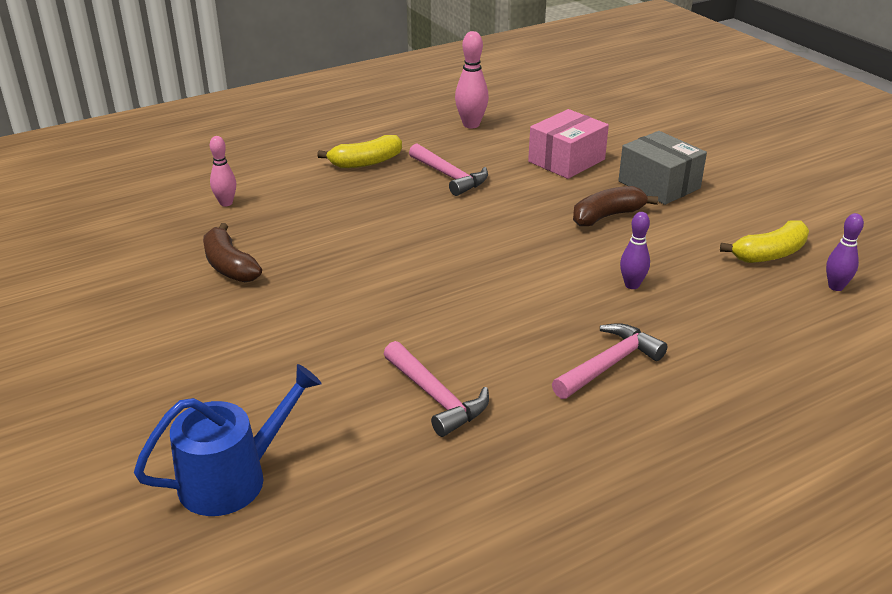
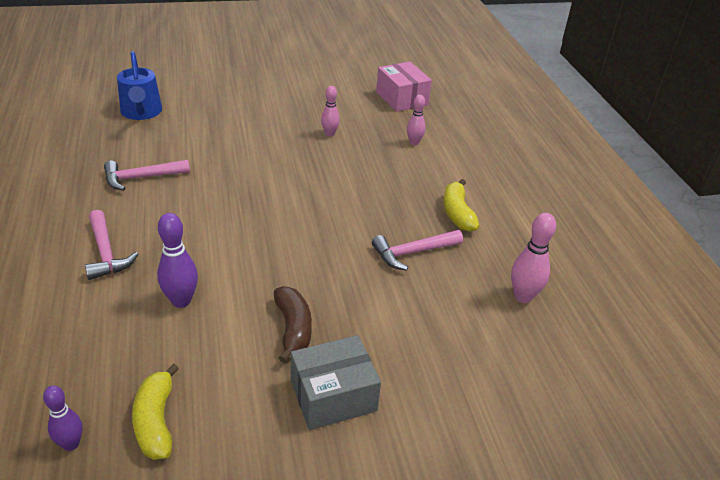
camera: 105 degrees right, 5 degrees up
brown banana [203,223,262,282] -> pink bowling pin [321,86,340,137]
pink box [528,109,609,179] -> pink box moved to [376,62,432,112]
purple bowling pin [620,212,650,289] -> purple bowling pin [157,213,198,308], size x1.51

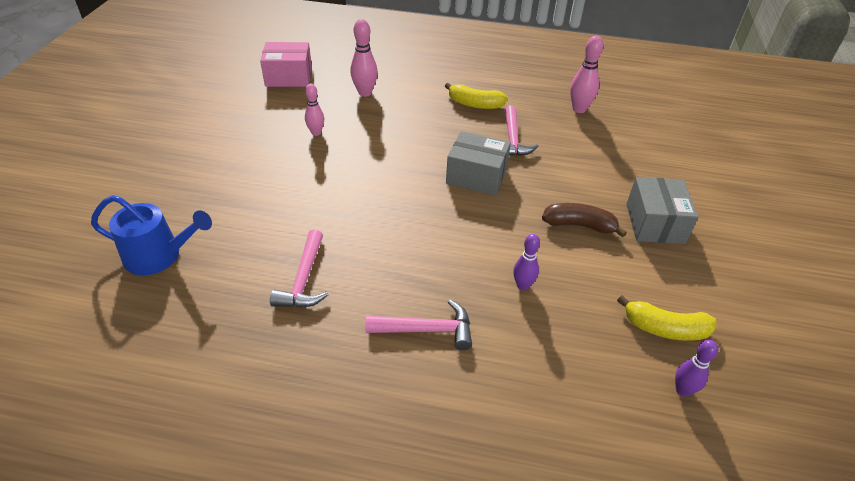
camera: 65 degrees left, 5 degrees up
purple bowling pin [157,213,198,308] -> purple bowling pin [513,234,540,290], size x0.66
pink bowling pin [407,95,425,145] -> pink bowling pin [350,19,378,97], size x1.51
none -> grey box [446,131,511,196]

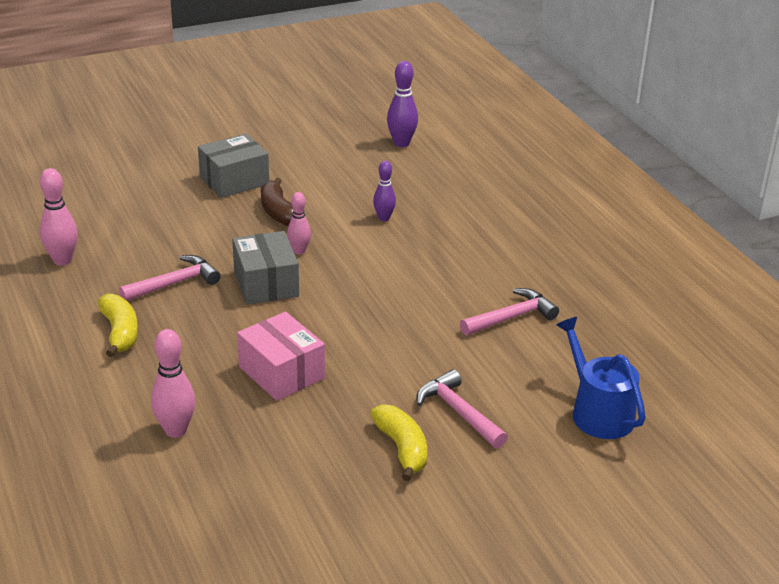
camera: 125 degrees left, 10 degrees down
pink box [260,42,312,87] -> pink box moved to [237,312,325,401]
pink bowling pin [305,84,324,136] -> pink bowling pin moved to [287,192,311,254]
pink hammer [366,300,472,350] -> pink hammer moved to [416,369,508,449]
yellow banana [617,296,717,341] -> yellow banana moved to [370,405,427,481]
purple bowling pin [675,340,718,397] -> purple bowling pin [387,61,418,147], size x1.51

